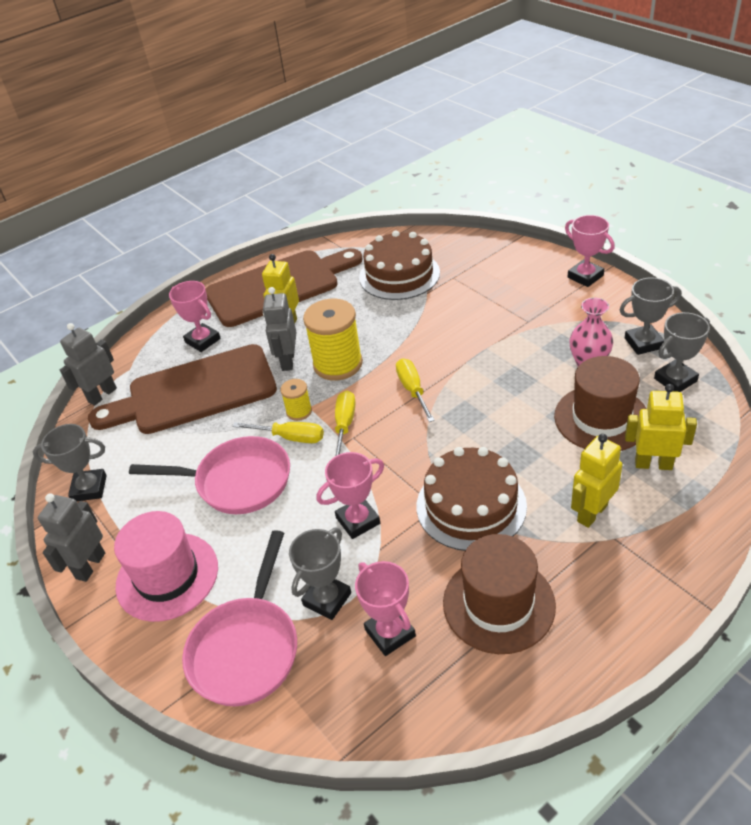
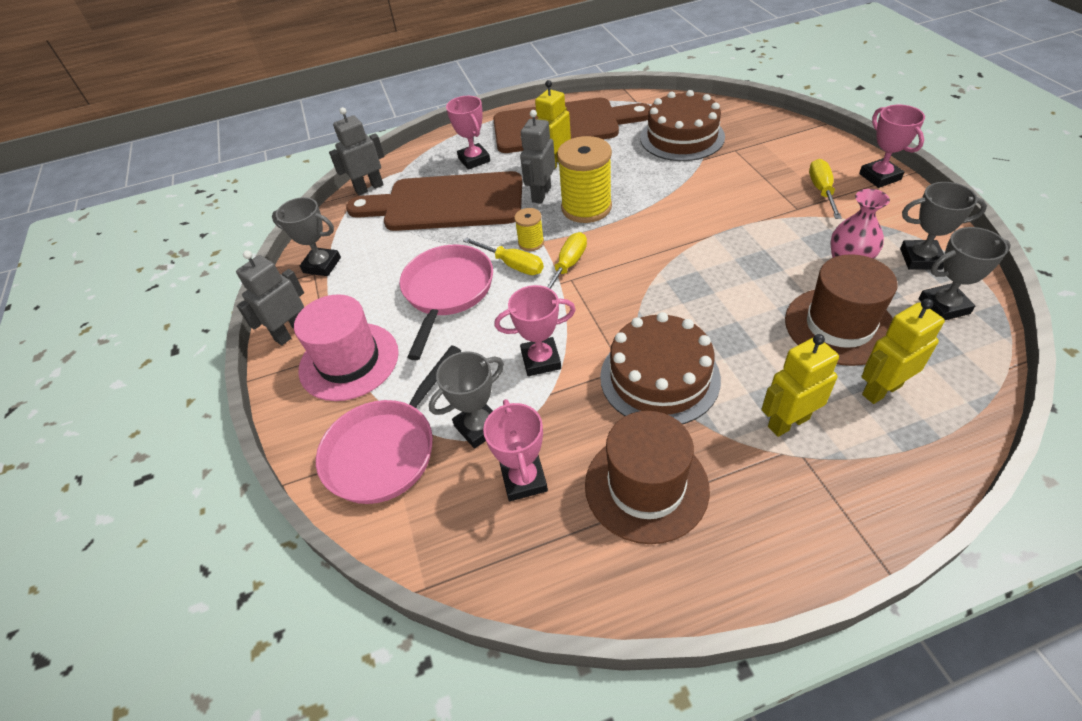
camera: 20 degrees right, 5 degrees up
pink pan [129,436,290,514] -> pink pan turned 105 degrees counterclockwise [400,245,493,360]
yellow screwdriver [396,358,435,422] -> yellow screwdriver moved to [809,159,842,219]
yellow robot [625,384,697,470] -> yellow robot turned 60 degrees counterclockwise [861,299,945,404]

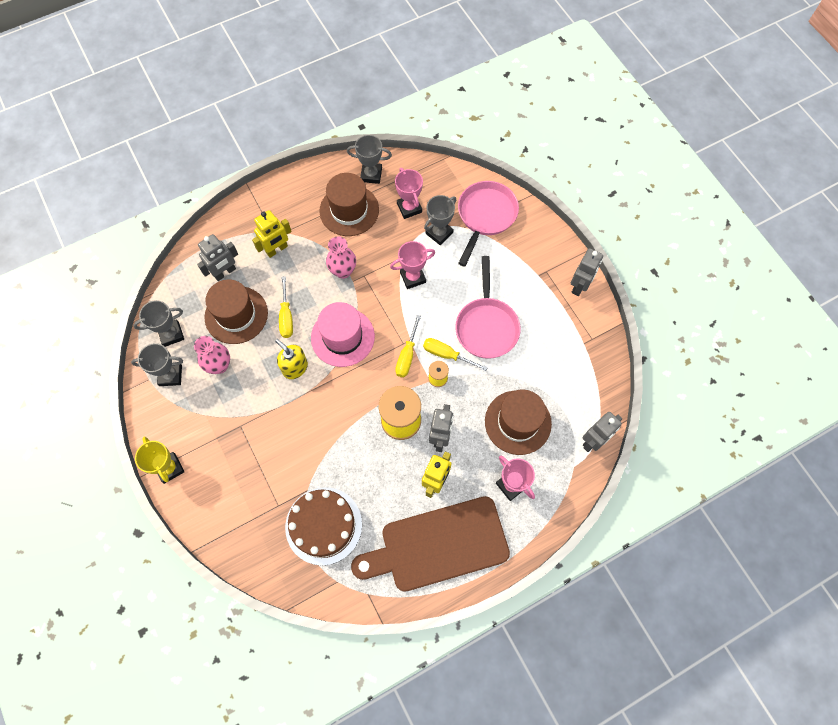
camera: 165 degrees right, 20 degrees up
grey trophy [272,197,341,276] -> grey trophy moved to [347,135,392,184]
pink hat [294,294,399,401] -> pink hat moved to [311,302,375,367]
brown cutting board [346,171,522,231] -> brown hat [485,390,552,455]
brown cake [600,312,721,424] -> pink vase [326,236,356,279]
yellow screwdriver [809,159,842,219] -> yellow screwdriver moved to [279,276,293,338]
pink trophy [859,105,925,188] -> yellow trophy [135,437,185,484]
yellow robot [861,299,945,404] -> grey robot [197,234,238,281]
none -> yellow soap dispenser [275,339,308,379]

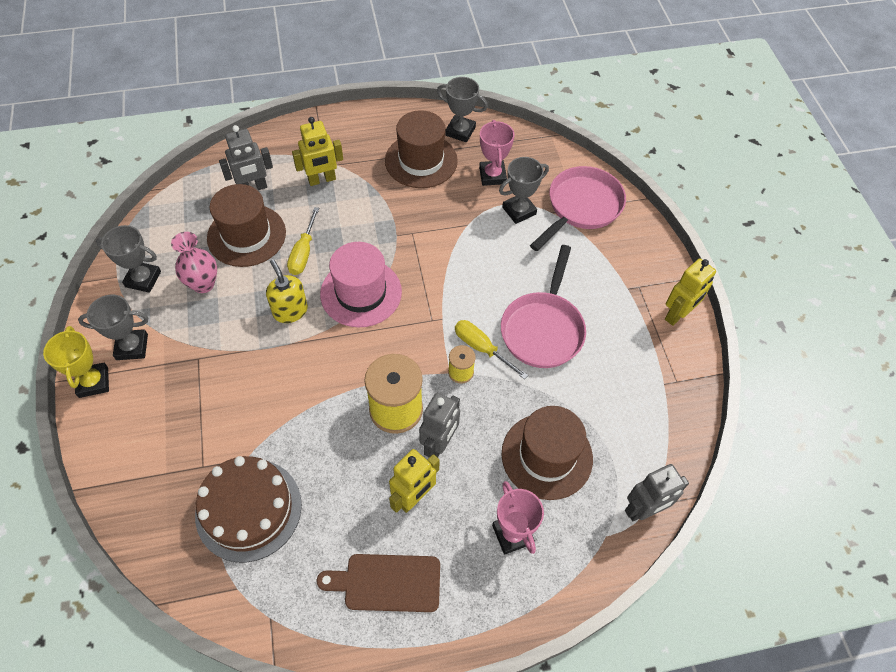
camera: 15 degrees right, 10 degrees down
grey trophy [133,300,184,347] -> grey trophy moved to [78,295,148,360]
pink vase [326,236,356,279] -> none
brown cutting board [351,496,510,592] -> brown cutting board [317,554,440,612], size x0.56
pink trophy [390,241,435,289] -> none
yellow screwdriver [395,315,421,377] -> none
grey robot [571,248,603,296] -> yellow robot [665,259,716,326]

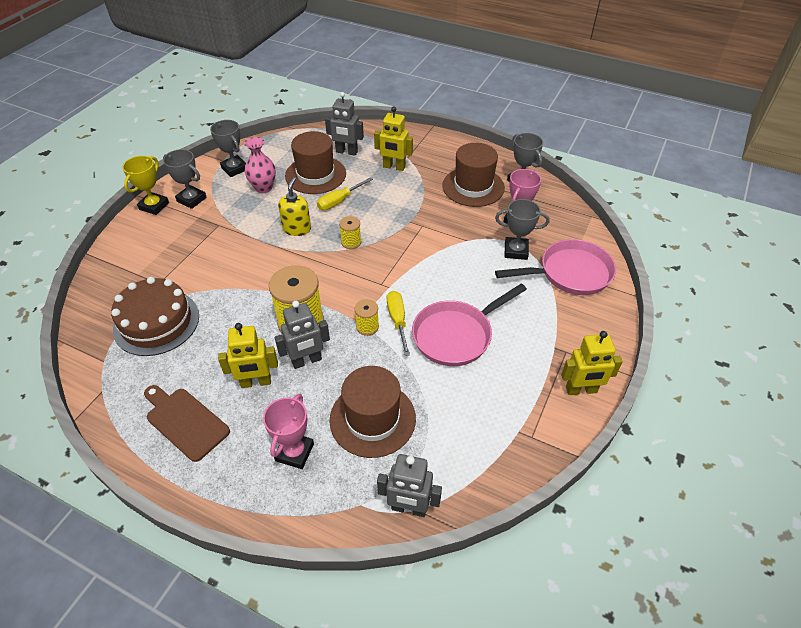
camera: 40 degrees right, 10 degrees down
pink hat [320,242,402,327] -> yellow spool [339,216,361,249]

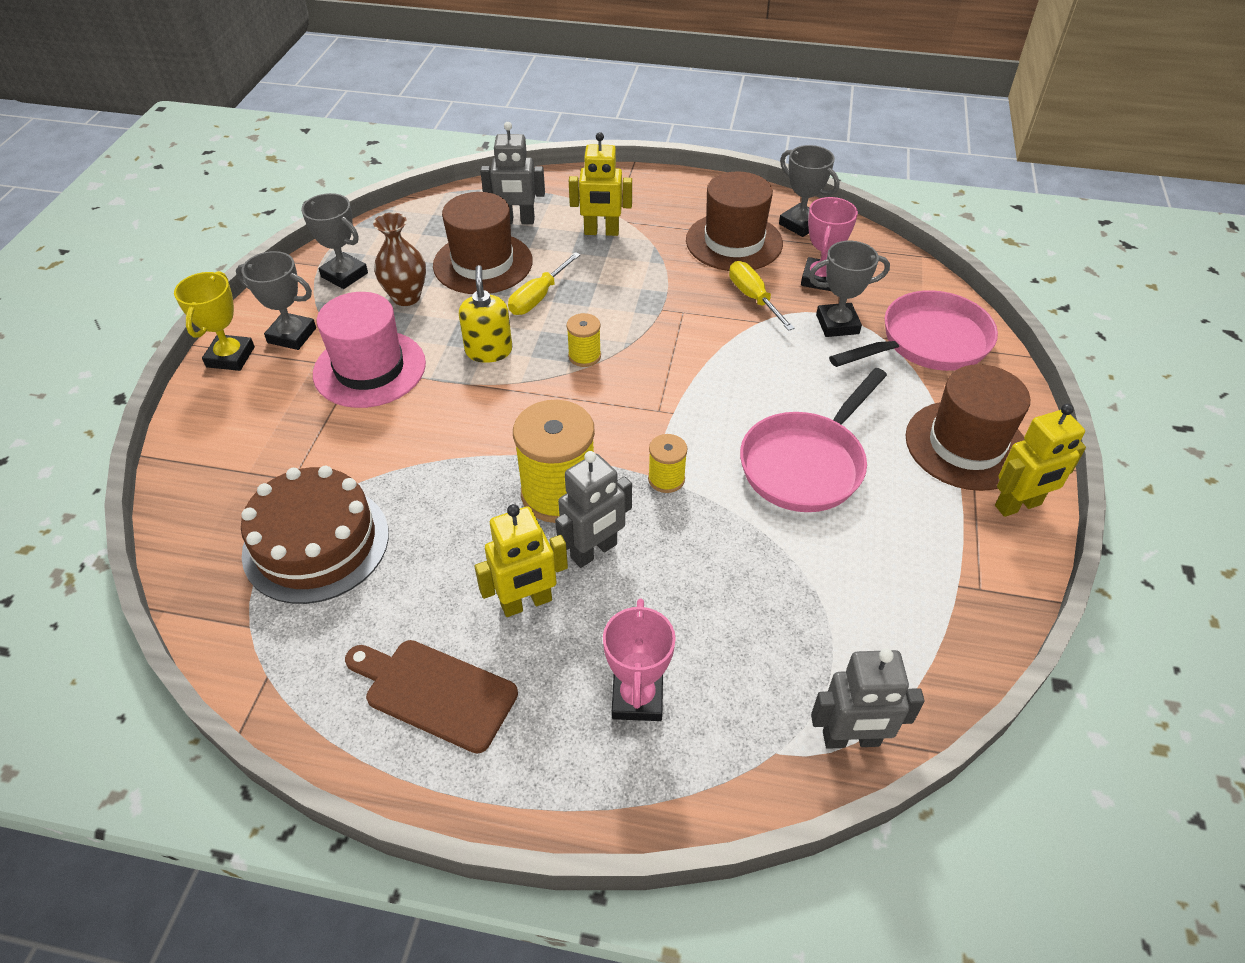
camera: 15 degrees left, 0 degrees up
pink vase [244,137,276,193] -> brown vase [373,213,426,306]
brown hat [330,366,416,458] -> brown hat moved to [906,364,1030,491]
yellow screwdriver [387,291,410,356] -> yellow screwdriver moved to [729,261,795,331]
none -> pink hat [313,292,426,408]

